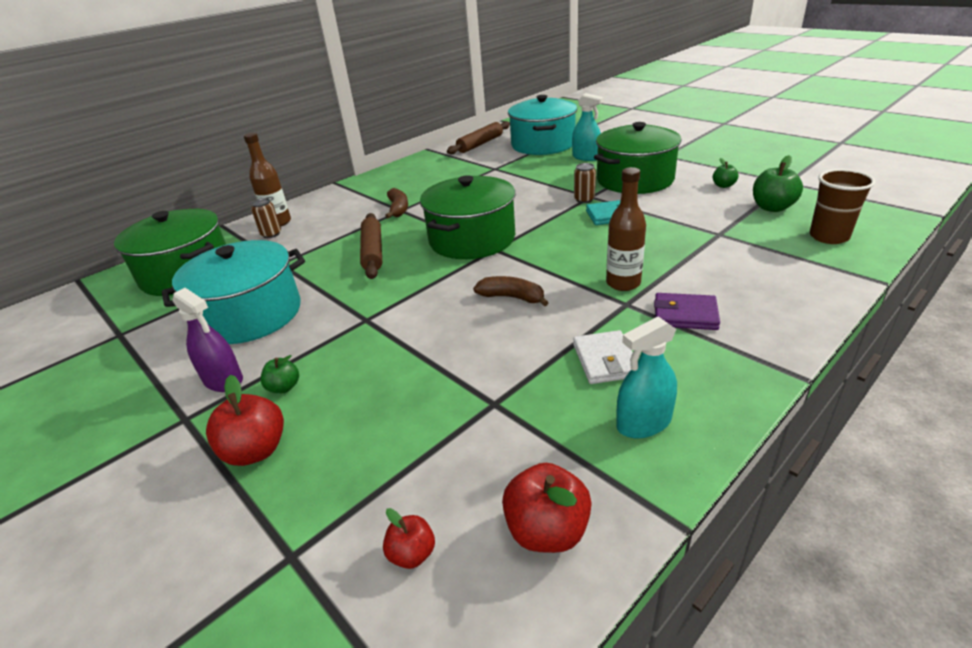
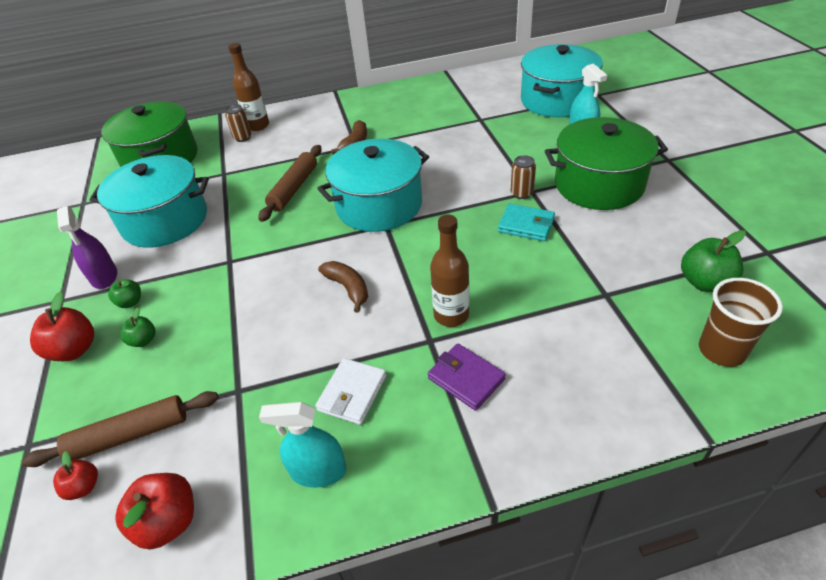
camera: 30 degrees right, 10 degrees up
green pot [420,175,516,259] -> turquoise pot [317,139,429,232]
brown rolling pin [447,121,510,154] -> brown rolling pin moved to [22,391,218,467]
green apple [713,158,739,188] -> green apple moved to [121,307,155,347]

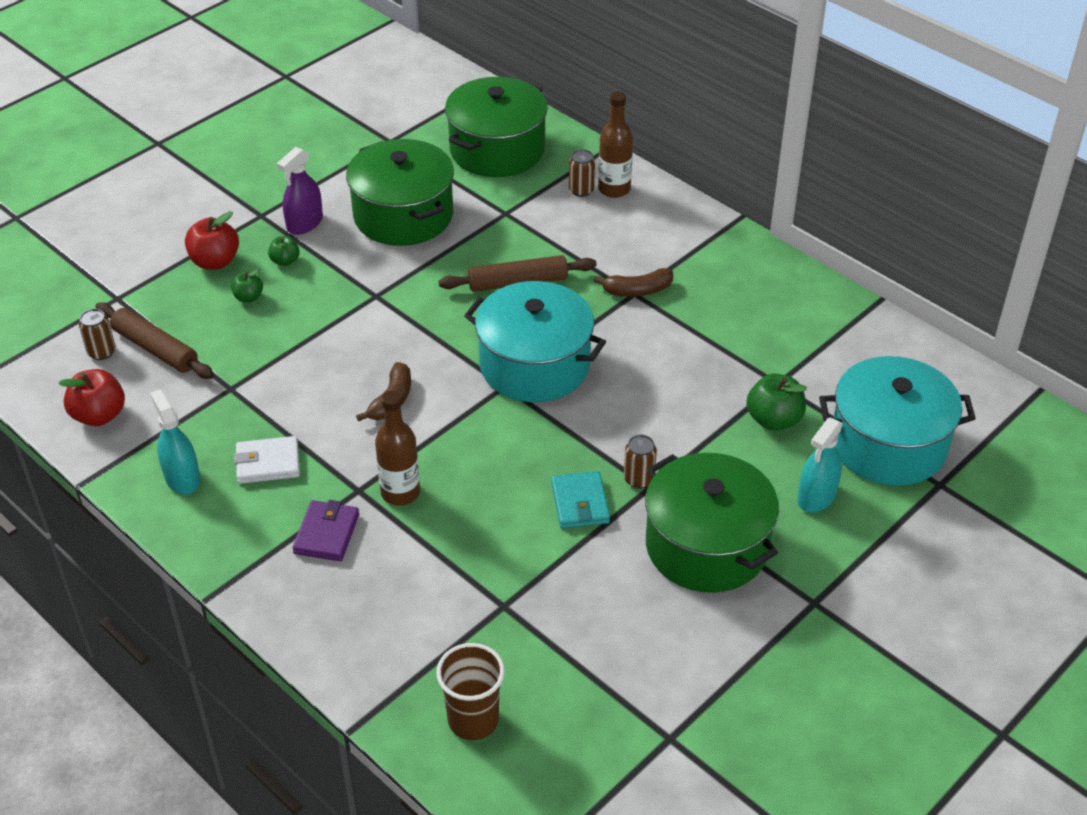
camera: 55 degrees right, 0 degrees up
red apple [53,451,98,500] -> brown can [79,309,116,360]
turquoise pot [90,155,209,248] -> green pot [346,139,454,246]
green apple [681,230,746,292] -> green apple moved to [746,373,807,431]

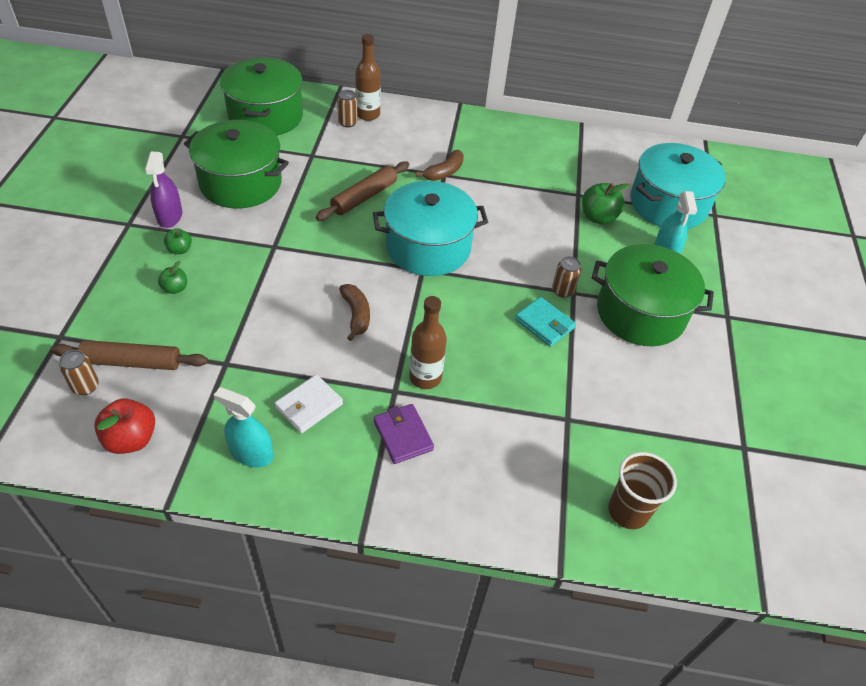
camera: 40 degrees left, 5 degrees up
red apple [185,211,239,270] -> none

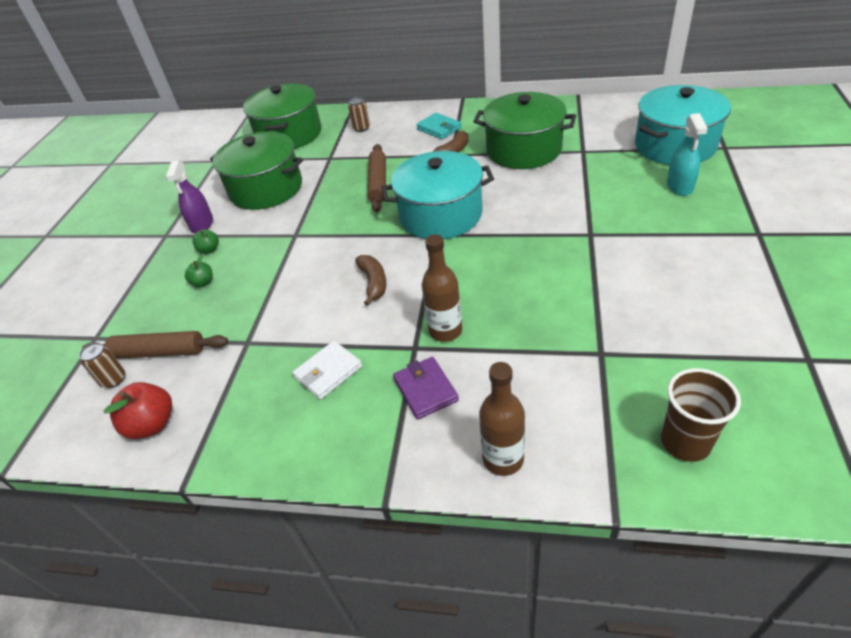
camera: 10 degrees right, 5 degrees down
turquoise spray bottle [214,387,273,468] -> none
brown rolling pin [316,161,409,221] -> brown rolling pin turned 45 degrees counterclockwise [367,144,386,212]
brown bottle [355,34,381,121] -> brown bottle moved to [479,362,525,476]
turquoise wallet [515,297,576,347] -> turquoise wallet moved to [416,113,461,139]
brown can [552,256,581,298] -> none
green apple [582,183,630,225] -> none
green pot [592,244,714,346] -> green pot moved to [473,92,576,169]

